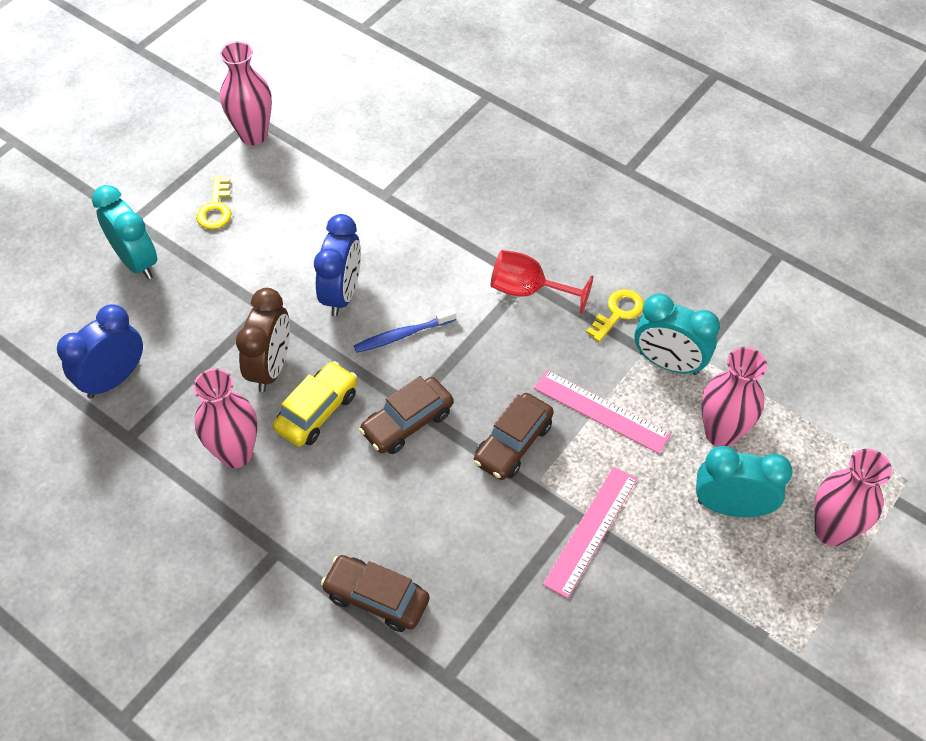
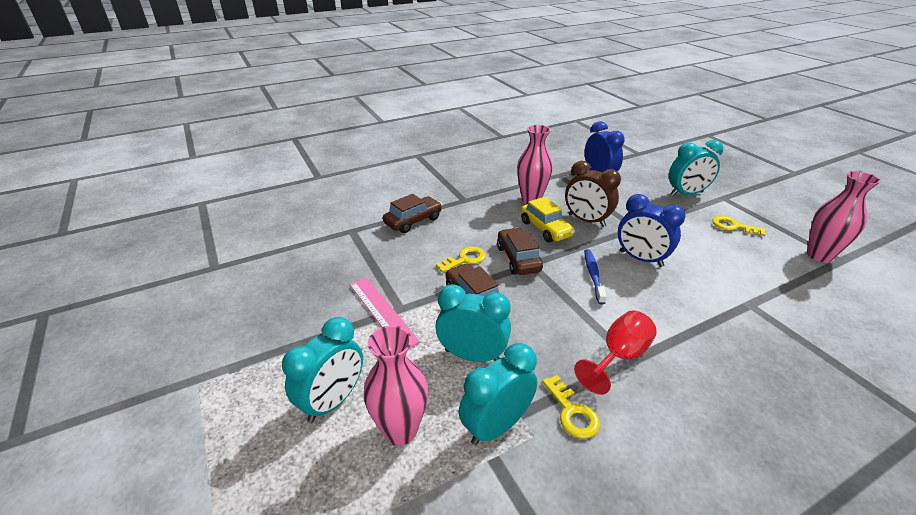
camera: 115 degrees right, 20 degrees down
pink ruler [534,370,671,454] -> turquoise clock [435,284,511,362]
pink vase [814,449,892,546] -> none
none -> yellow key [436,247,486,273]

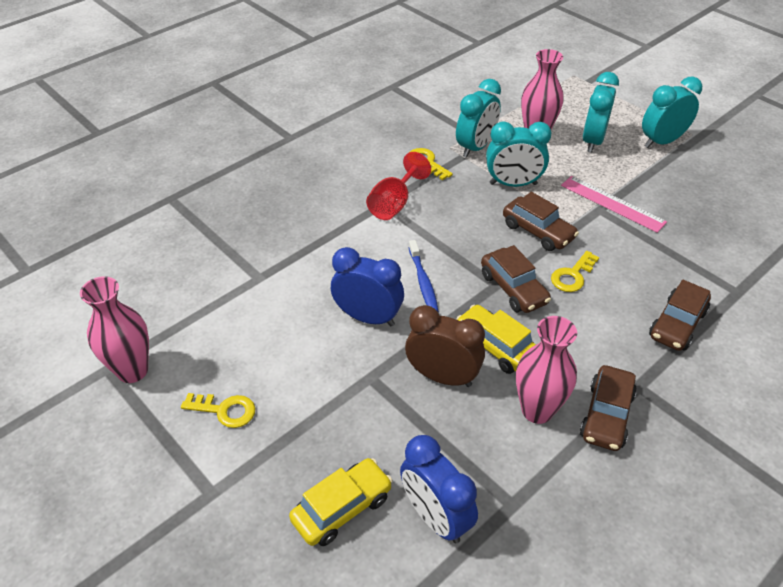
camera: 165 degrees right, 10 degrees up
turquoise clock [669,140,723,196] -> turquoise clock moved to [642,77,702,148]
none -> yellow car [289,458,393,546]
none -> brown car [580,365,637,451]

